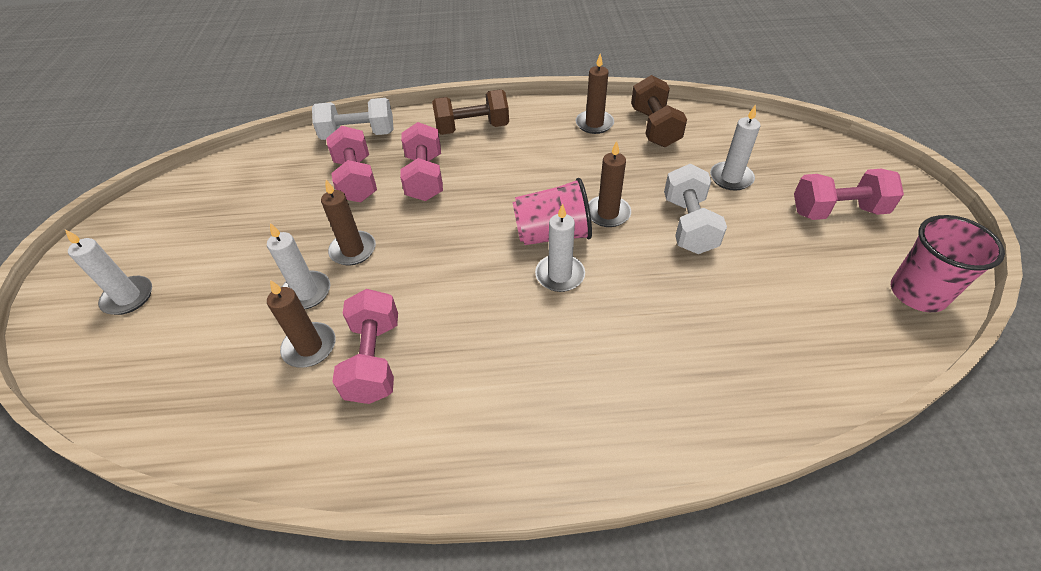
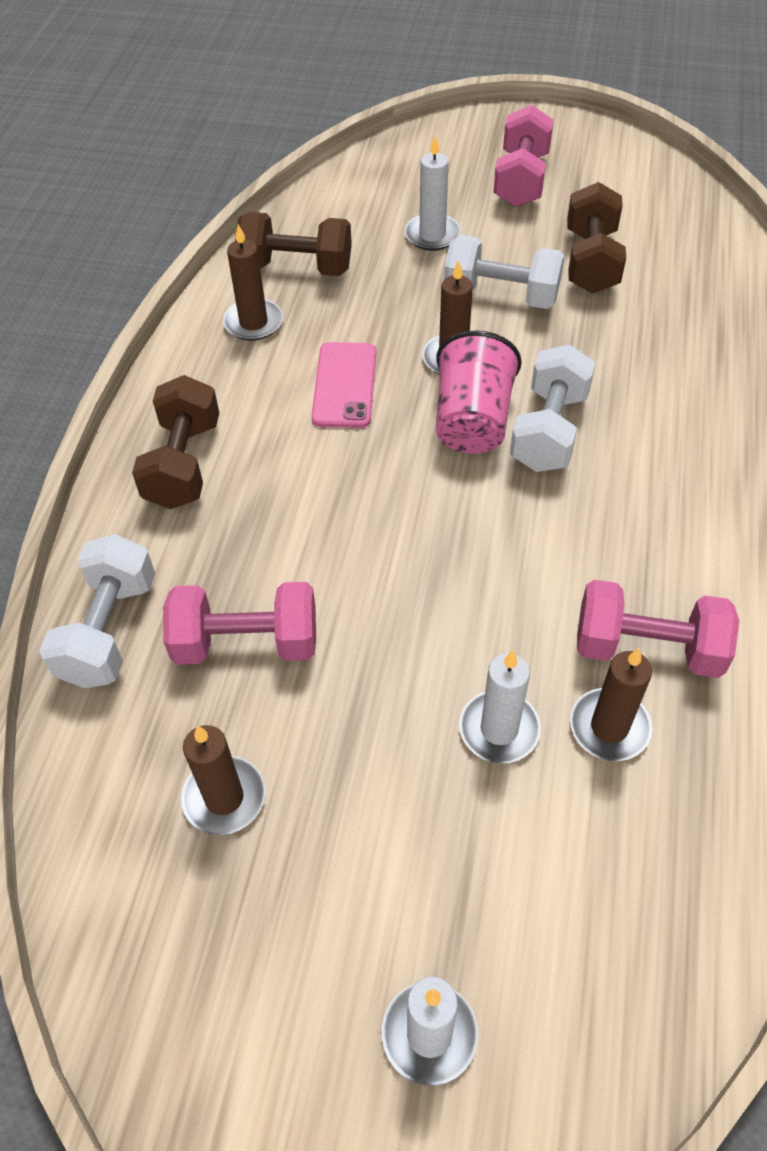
camera: 75 degrees left, 5 degrees up
brown candle [321,180,376,266] -> brown candle moved to [181,725,265,835]
pink dumbbell [400,122,443,201] -> none
white candle [535,203,585,292] -> white dumbbell [510,344,595,472]
pink cup [891,215,1005,312] -> none
none -> pink phone [311,342,376,428]
none -> brown dumbbell [567,182,626,294]

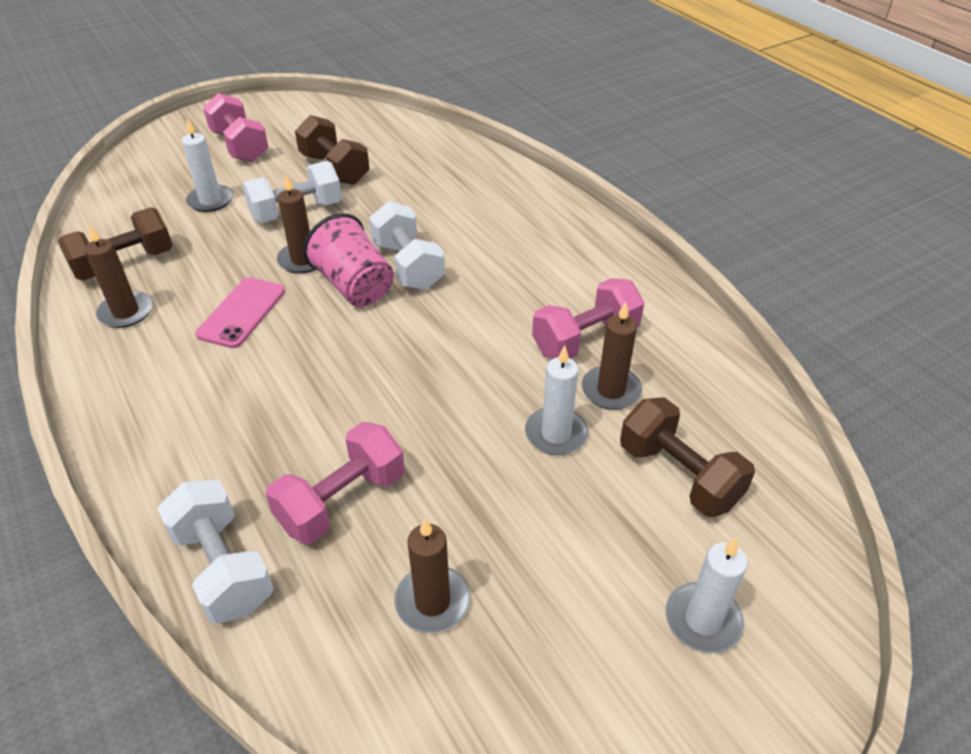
camera: 45 degrees left, 10 degrees down
brown dumbbell [132,375,219,509] -> brown dumbbell moved to [620,397,755,517]
pink phone [311,342,376,428] -> pink phone turned 60 degrees clockwise [195,277,285,348]

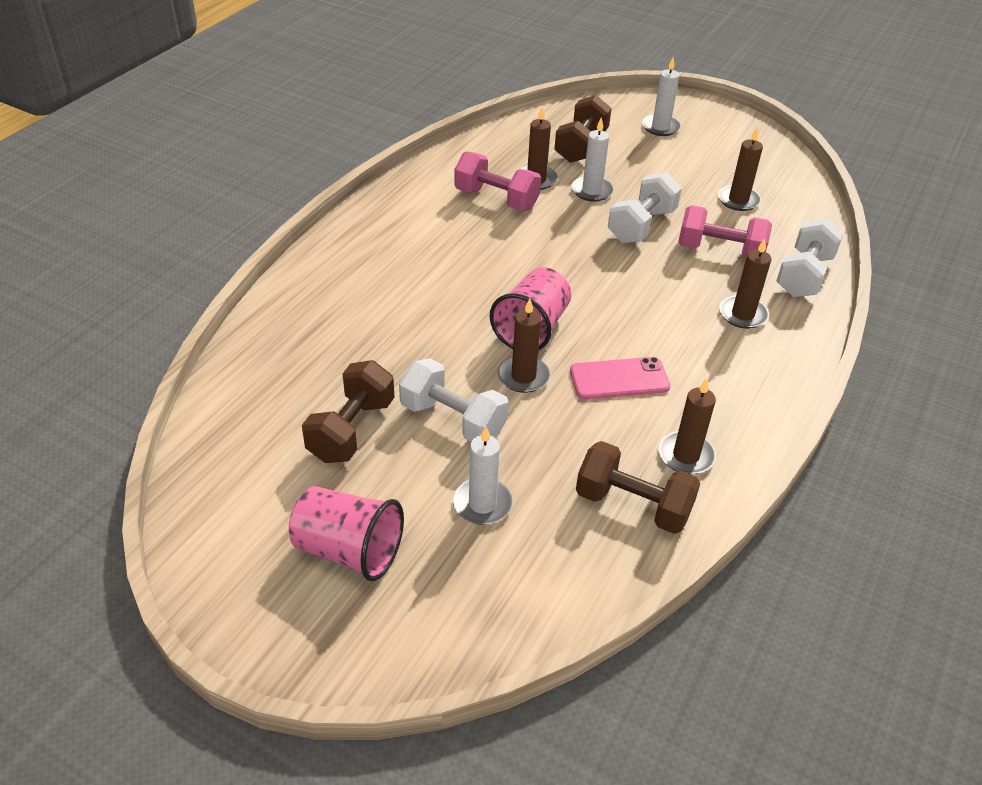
camera: 120 degrees left, 0 degrees up
pink dumbbell [203,93,268,162] -> pink cup [289,486,404,581]
white dumbbell [369,201,445,290] -> white dumbbell moved to [608,172,682,243]
none -> brown candle [720,238,771,329]

